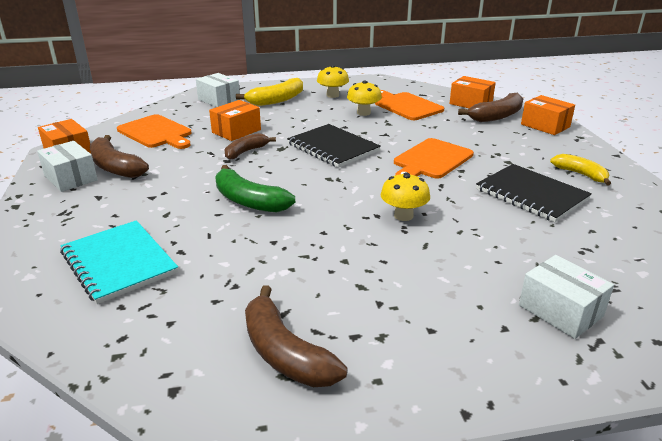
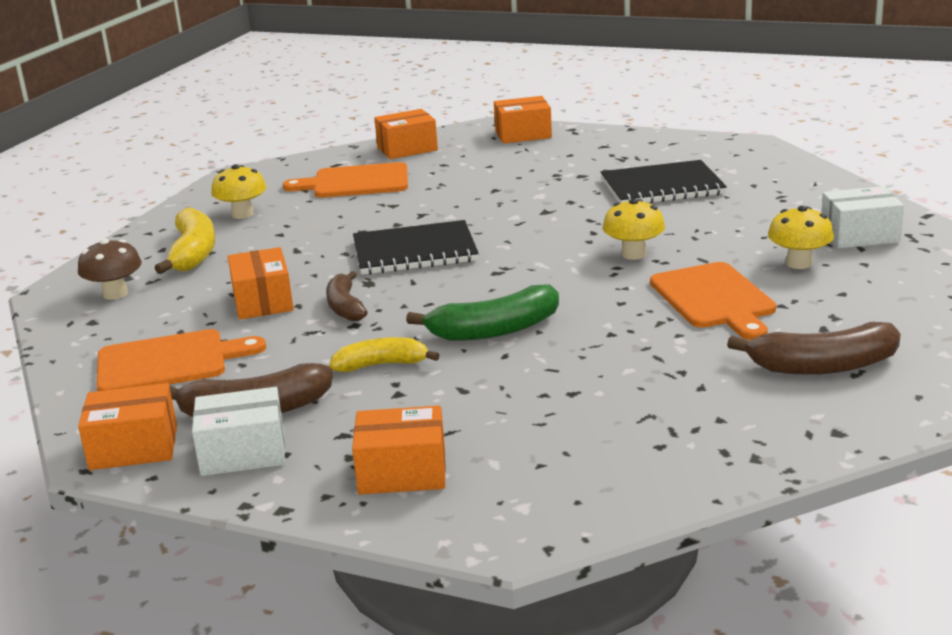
camera: 55 degrees left, 5 degrees down
turquoise notebook [60,220,178,304] -> none
white box [196,73,240,107] -> brown mushroom [78,239,142,300]
yellow mushroom [347,80,382,116] -> yellow mushroom moved to [768,206,834,269]
orange cutting board [394,138,474,179] -> orange cutting board moved to [650,262,776,340]
brown banana [458,93,524,122] -> none
yellow banana [550,154,611,185] -> yellow banana moved to [329,337,440,372]
none -> orange box [352,406,446,495]

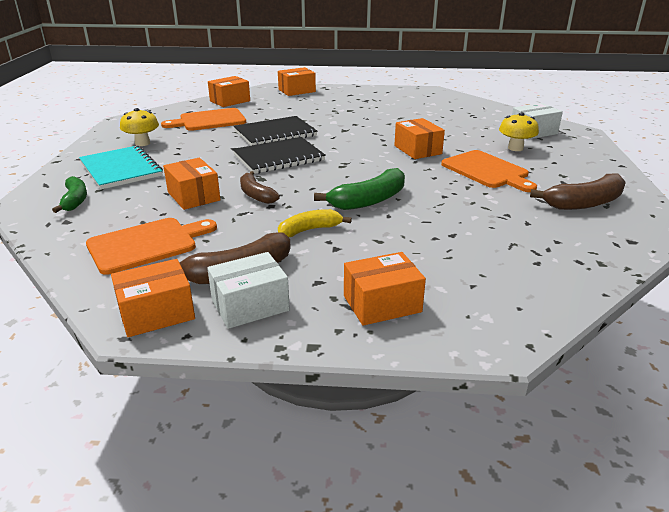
camera: 20 degrees left, 5 degrees up
brown mushroom [78,239,142,300] -> green banana [52,176,87,213]
yellow banana [154,208,215,274] -> turquoise notebook [79,145,163,190]
black notebook [601,160,727,203] -> black notebook moved to [233,116,317,146]
yellow mushroom [603,198,665,260] -> orange box [394,118,445,159]

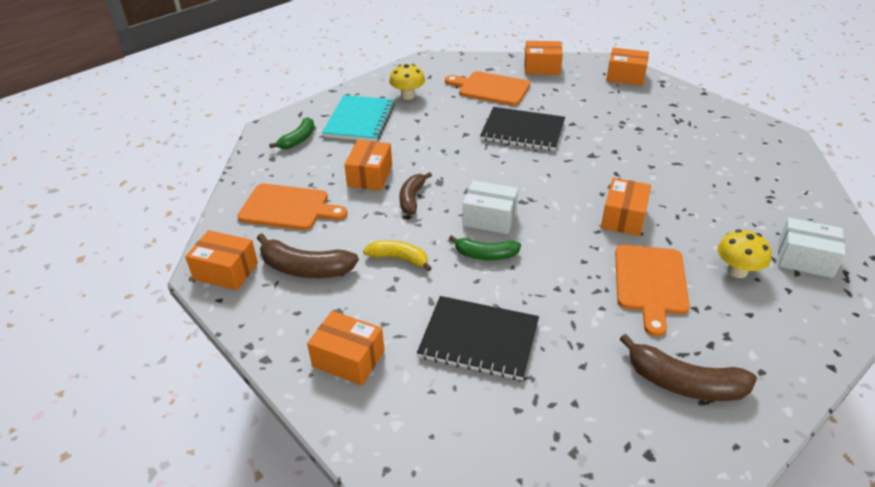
camera: 45 degrees right, 10 degrees up
white box [207,252,290,329] -> white box moved to [463,181,518,234]
black notebook [233,137,326,174] -> black notebook moved to [417,296,539,380]
green banana [314,168,405,210] -> green banana [449,235,521,260], size x0.66

